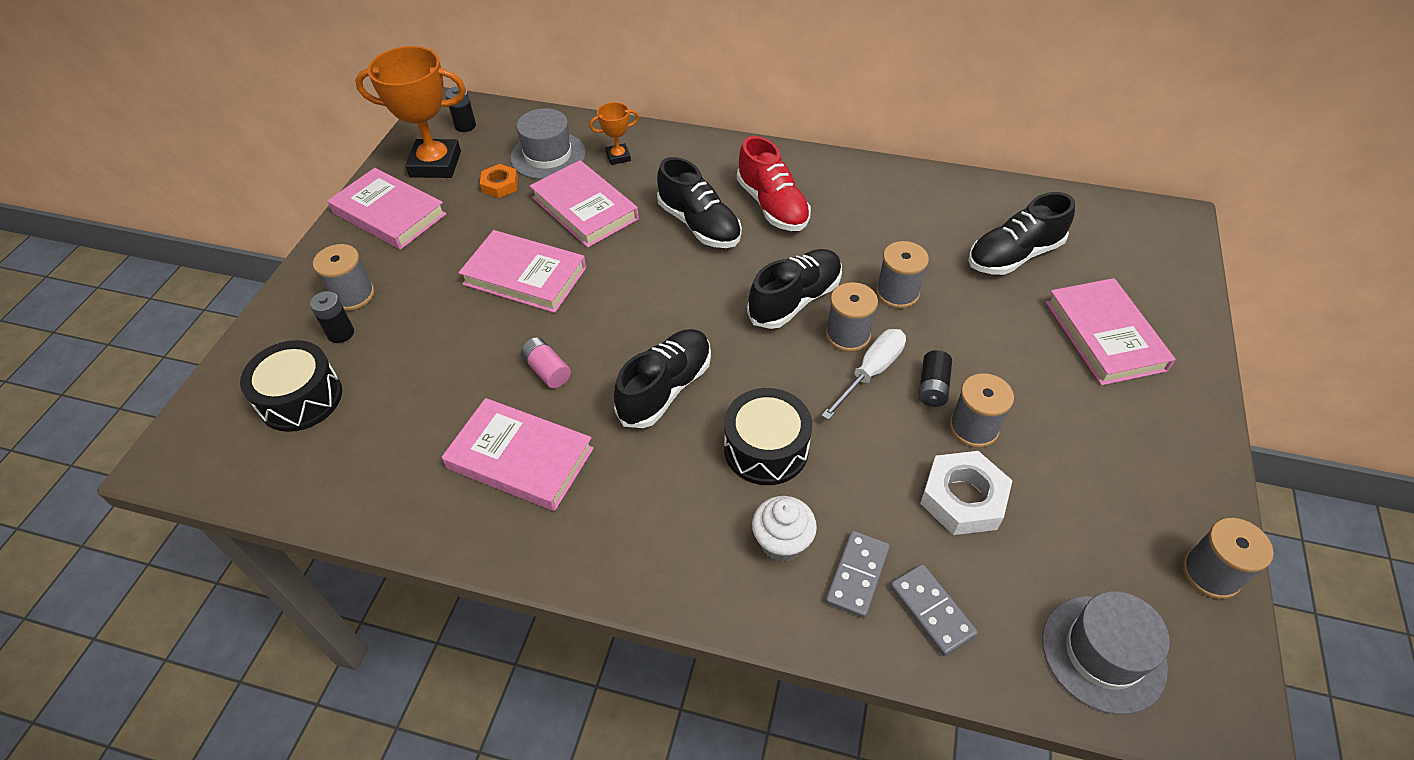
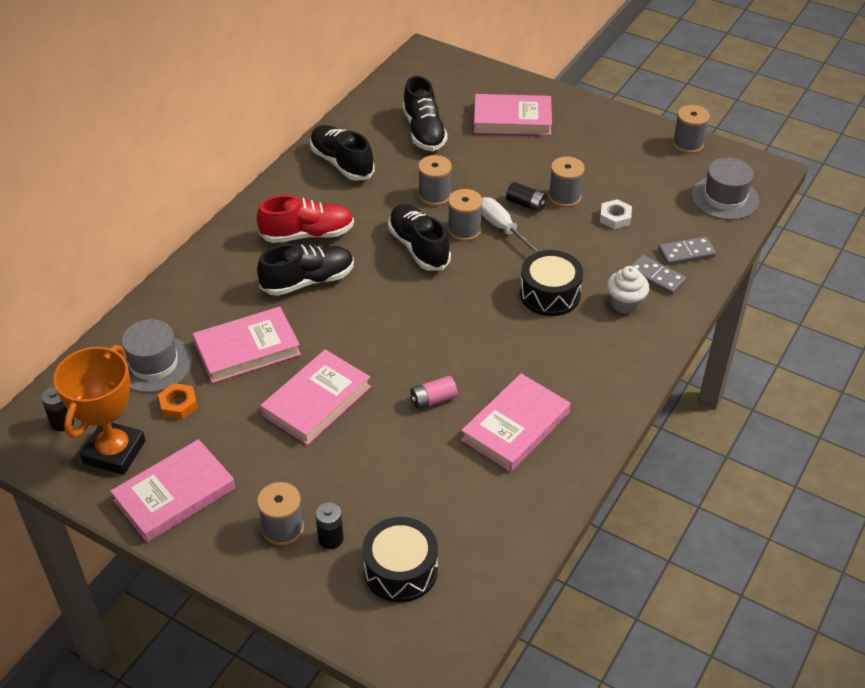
camera: 75 degrees left, 5 degrees down
orange trophy [589,102,639,165] -> none
black shoe [614,329,711,428] -> black shoe moved to [310,125,375,181]
white nut [920,451,1013,535] -> white nut [600,199,632,229], size x0.61

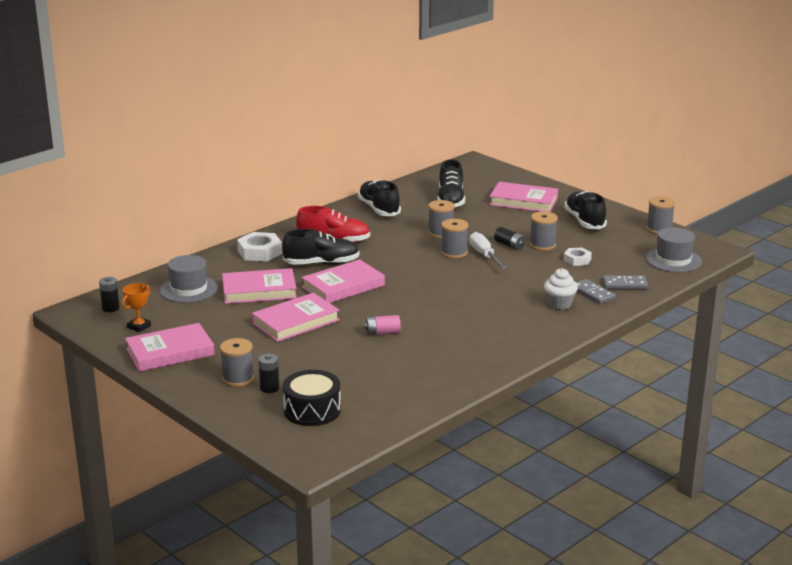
camera: 15 degrees right, 20 degrees down
orange trophy [53,345,146,475] -> orange trophy [122,283,151,332], size x0.48
orange nut [158,383,198,420] -> none
black shoe [388,204,451,271] -> black shoe moved to [564,191,607,230]
pink book [461,374,570,472] -> pink book moved to [301,259,385,303]
black drum [520,250,583,316] -> none
none -> white nut [237,232,282,262]

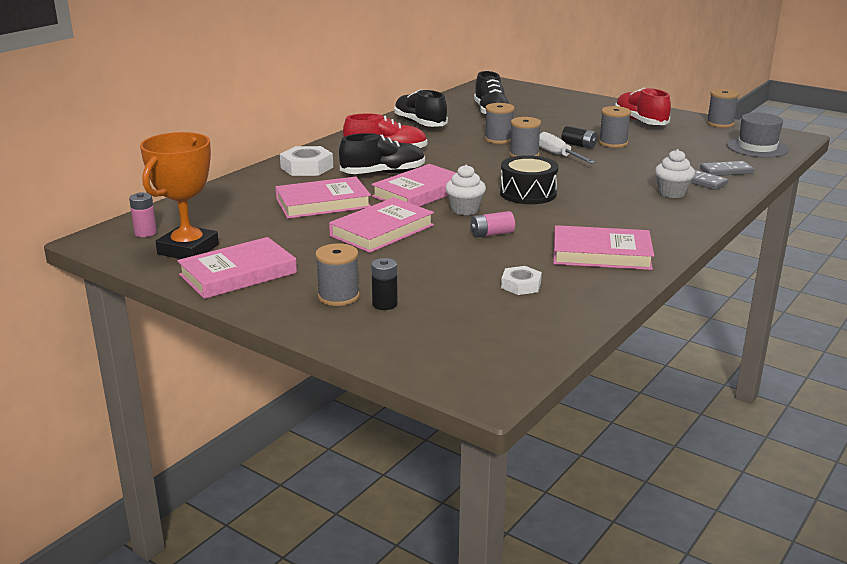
camera: 10 degrees left, 0 degrees up
black battery [99,277,120,312] -> pink battery [129,192,157,237]
orange trophy [122,283,151,332] -> orange trophy [140,132,219,259], size x2.06
grey hat [160,255,218,303] -> none
black drum [283,370,341,426] -> black drum moved to [500,155,559,204]
pink book [489,182,558,212] -> pink book moved to [553,225,654,270]
white nut [563,248,592,266] -> white nut moved to [501,266,542,295]
black shoe [564,191,607,230] -> red shoe [615,88,671,125]
none -> white cupcake [445,165,486,215]

